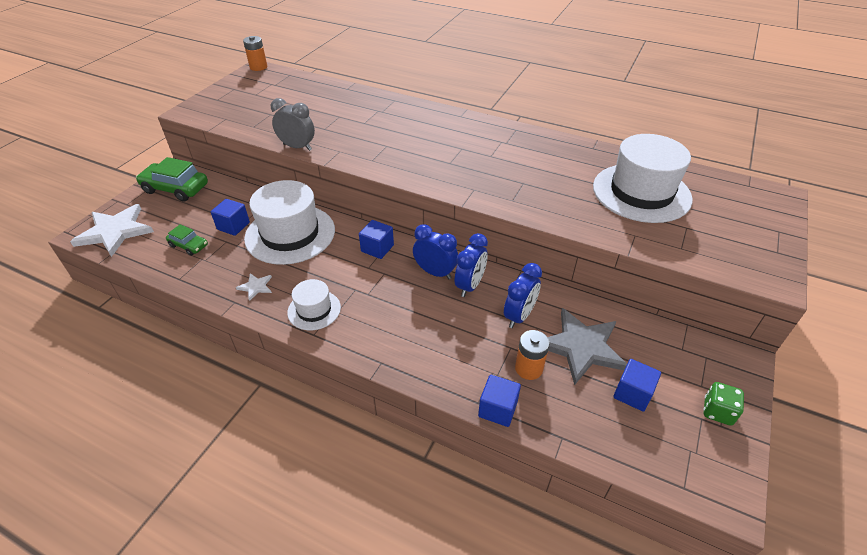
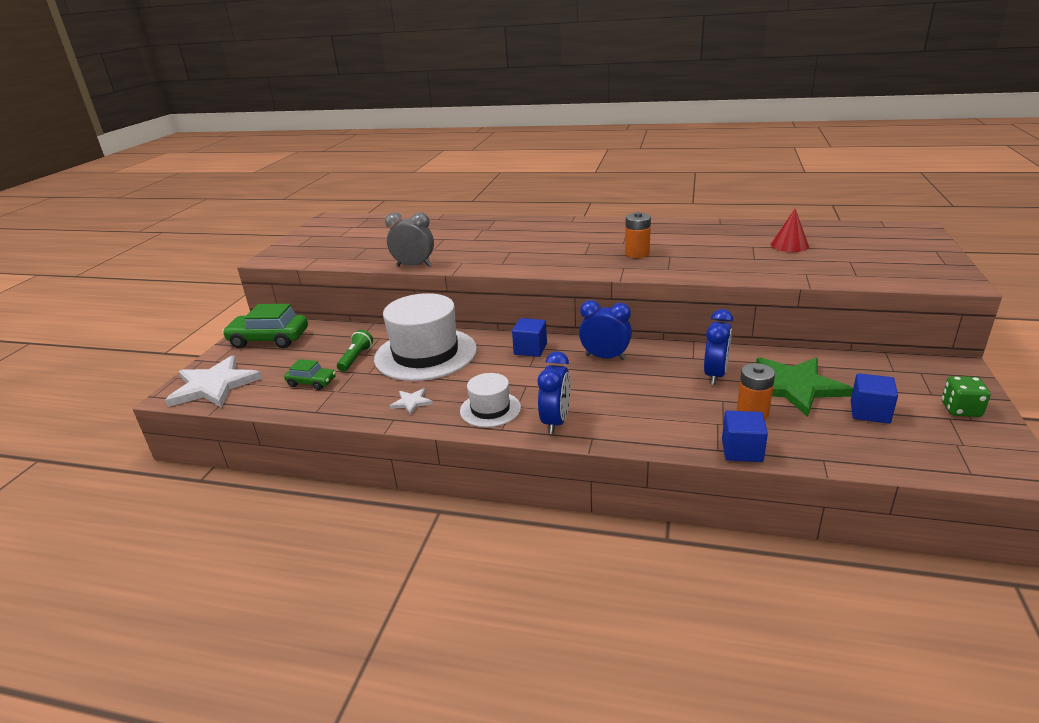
camera: 10 degrees left, 15 degrees down
blue cube [211,199,250,236] -> green flashlight [337,330,373,372]
orange battery [243,36,267,71] -> orange battery moved to [625,212,651,258]
blue clock [455,233,488,297] -> blue clock moved to [538,351,571,434]
grey star [548,308,627,385] -> green star [756,357,853,417]
white hat [593,134,693,223] -> red cone [771,209,809,252]

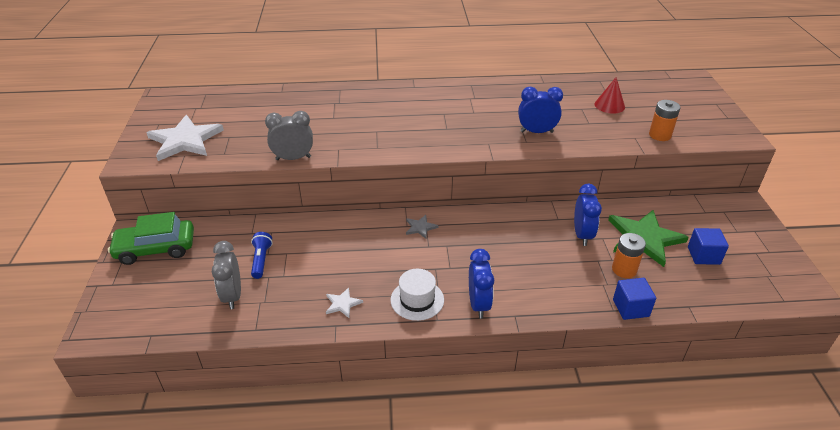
camera: 20 degrees left, 10 degrees up
white star [165,355,263,407] -> white star moved to [147,115,224,161]
green car [284,359,336,390] -> grey clock [212,241,241,309]
green flashlight [337,330,373,372] -> blue flashlight [251,232,273,279]
white hat [374,293,477,381] -> none
blue cube [512,318,547,357] -> grey star [406,215,439,239]
blue clock [579,300,632,360] -> blue clock moved to [518,87,563,133]
orange battery [625,212,651,258] -> orange battery moved to [649,100,680,141]
green dice [942,376,991,417] -> none

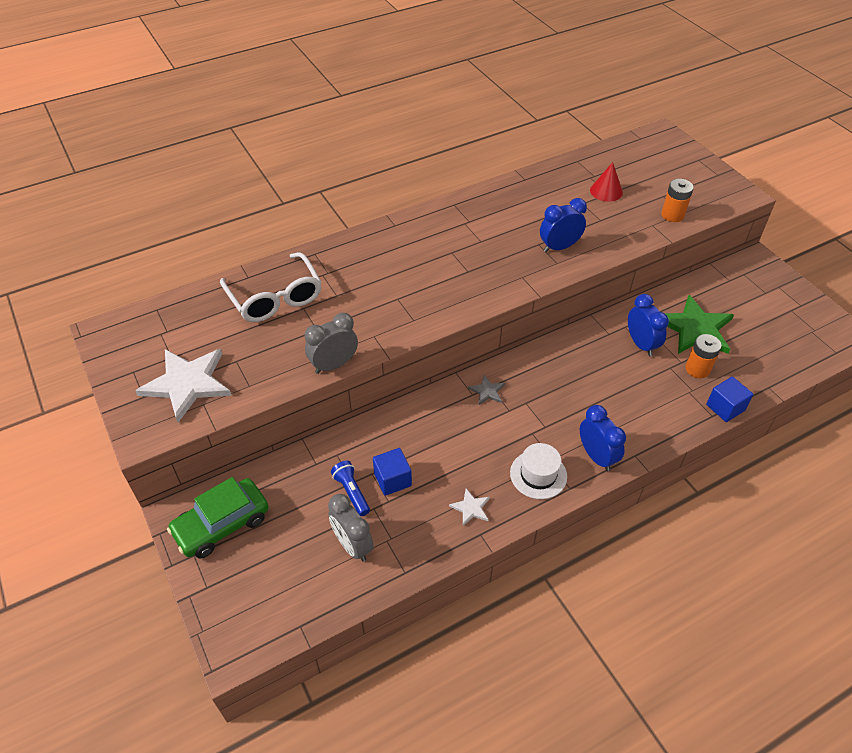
camera: 25 degrees left, 10 degrees up
blue cube [688,228,729,265] -> blue cube moved to [373,448,412,496]
none -> white glasses [220,252,321,322]

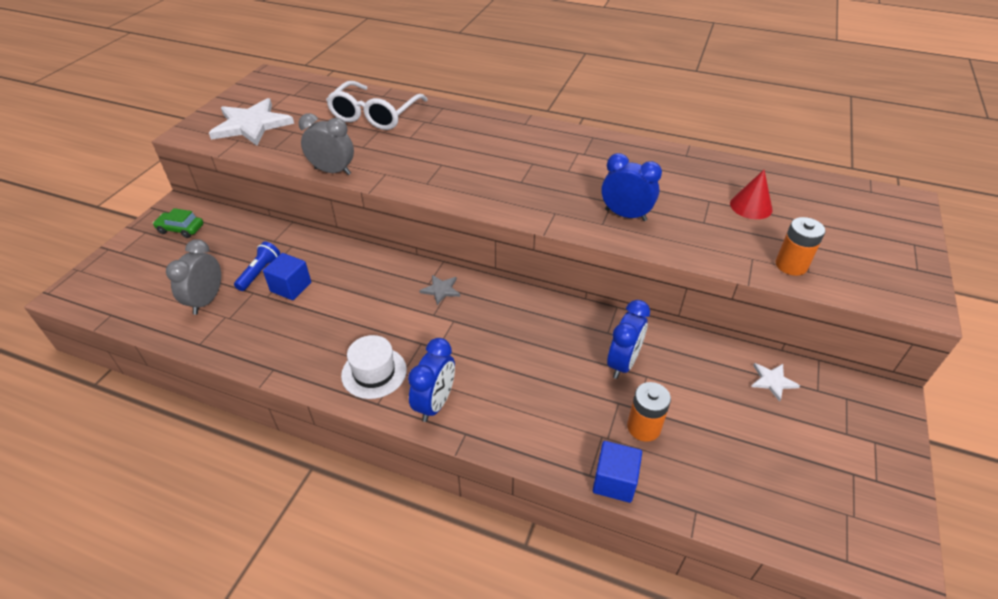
camera: 50 degrees right, 5 degrees down
green car [167,477,269,558] -> green car [153,208,203,238], size x0.56
white star [449,488,490,526] -> white star moved to [751,363,800,402]
green star [665,295,734,354] -> none

